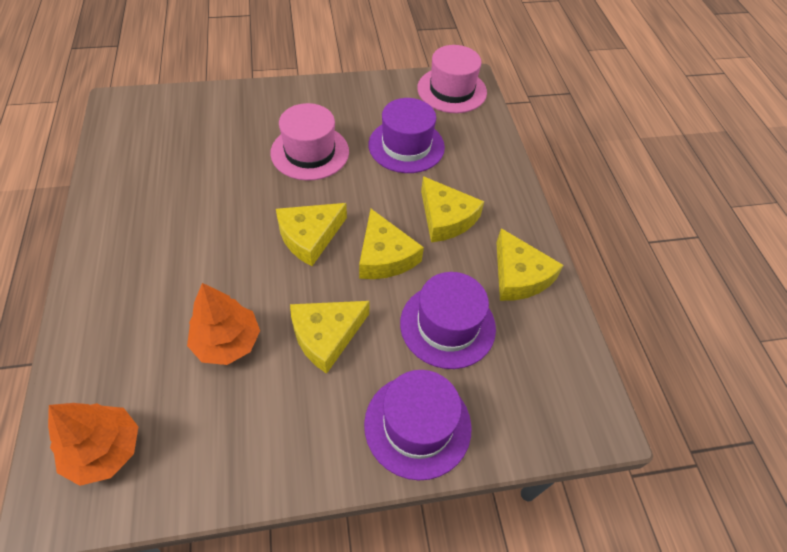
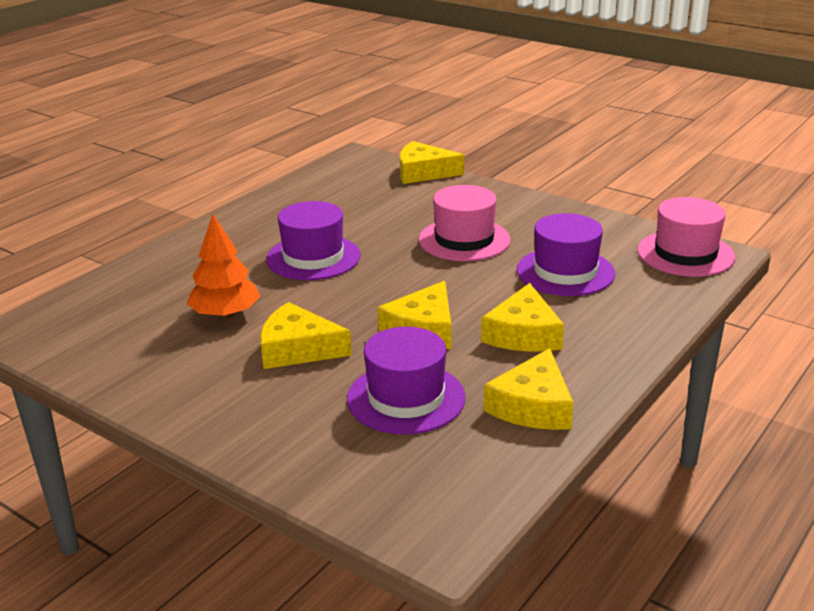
camera: 50 degrees right, 25 degrees down
orange tree [48,403,138,486] -> none
yellow cheese [276,203,347,266] -> yellow cheese moved to [400,141,464,184]
purple hat [364,370,472,480] -> purple hat moved to [266,201,361,280]

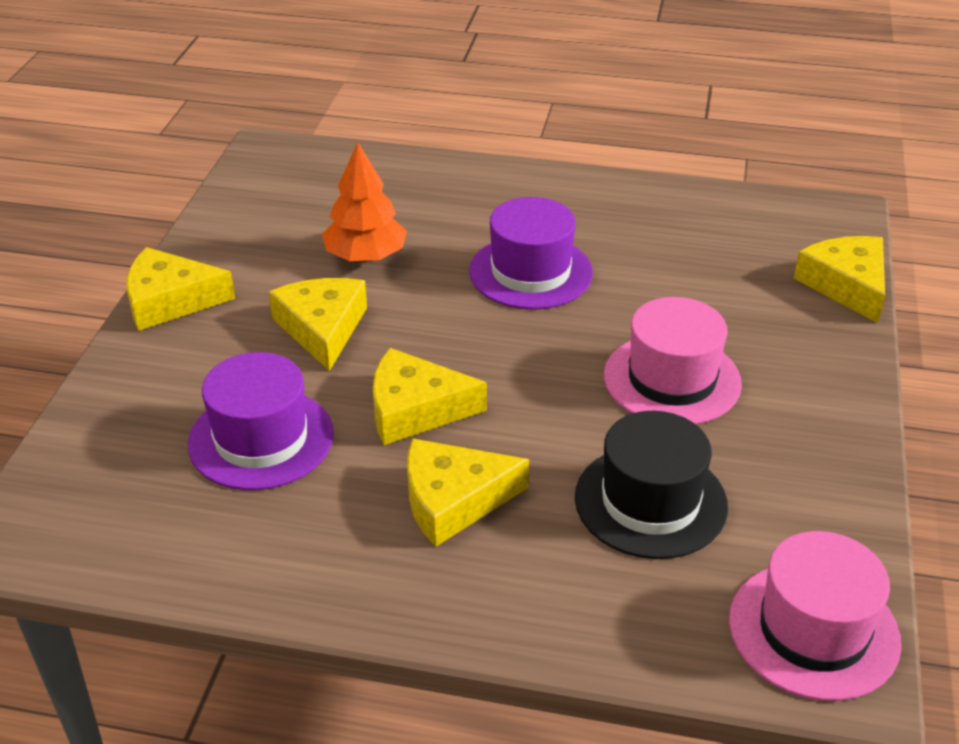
camera: 65 degrees right, 10 degrees up
yellow cheese [484,348,574,430] -> yellow cheese moved to [126,247,235,331]
purple hat [516,213,615,296] -> black hat [575,411,728,559]

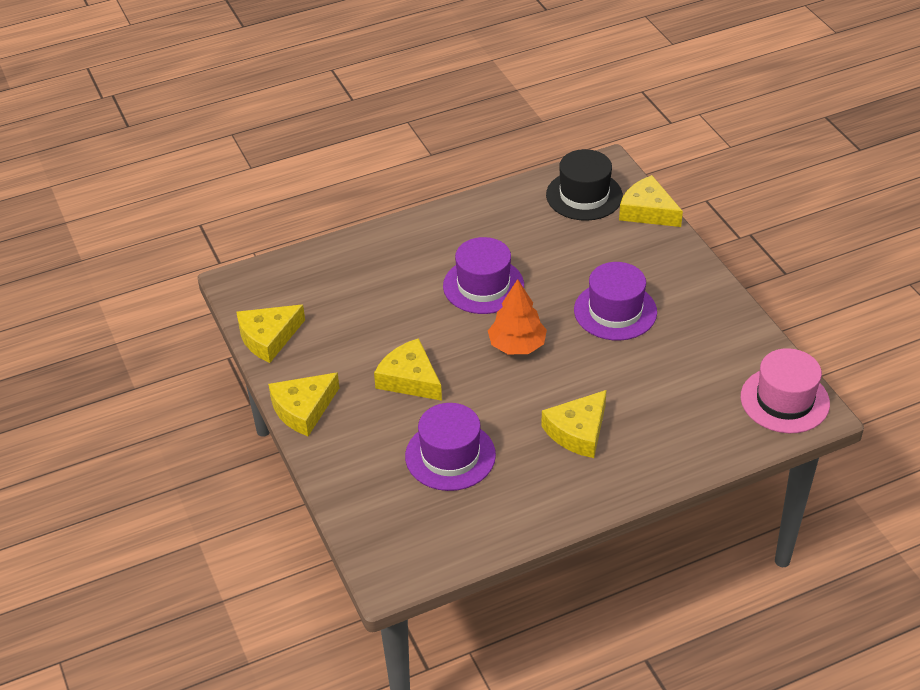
camera: 35 degrees left, 5 degrees up
orange tree [322,142,407,262] -> orange tree moved to [488,279,547,354]
yellow cheese [373,348,487,445] -> yellow cheese moved to [236,304,305,363]
black hat [575,411,728,559] -> black hat moved to [546,149,623,221]
pink hat [604,297,742,424] -> purple hat [574,262,657,340]

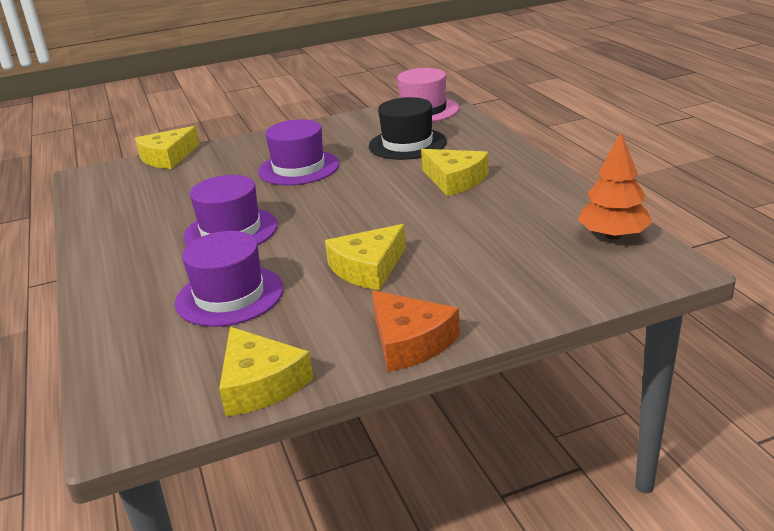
camera: 85 degrees left, 15 degrees down
yellow cheese [268,372,339,436] -> orange cheese [372,290,460,372]
purple hat [405,403,496,491] -> purple hat moved to [175,231,283,327]
orange tree [488,279,547,354] -> orange tree moved to [578,133,653,240]
black hat [546,149,623,221] -> black hat moved to [369,97,447,160]

